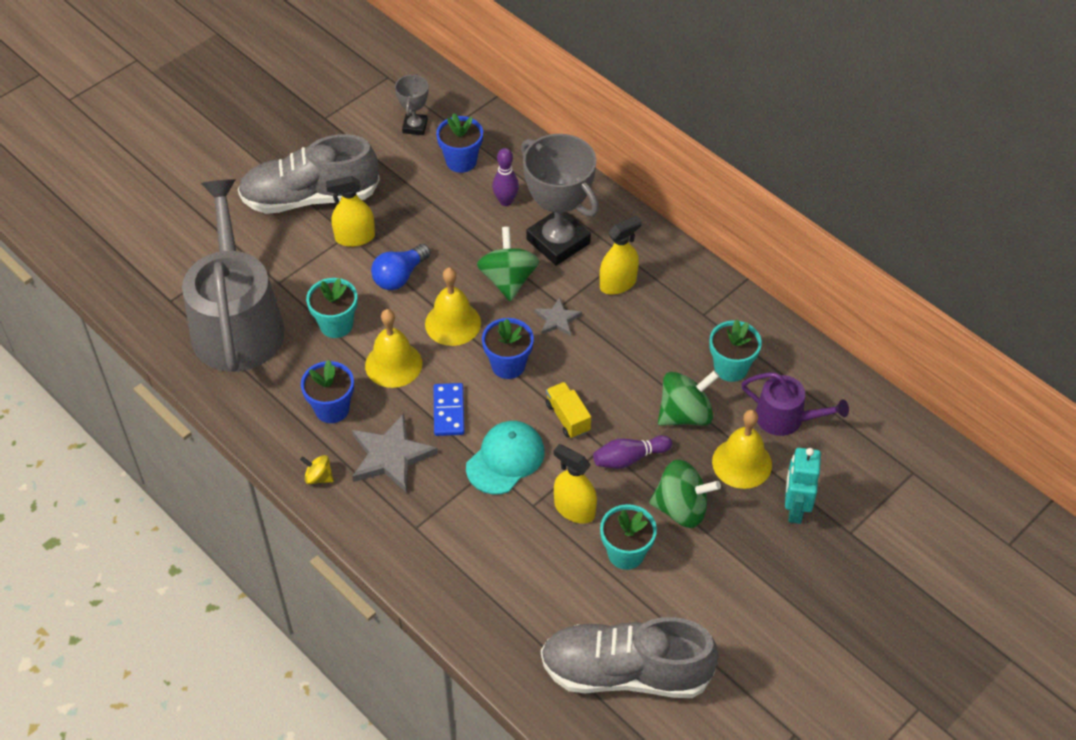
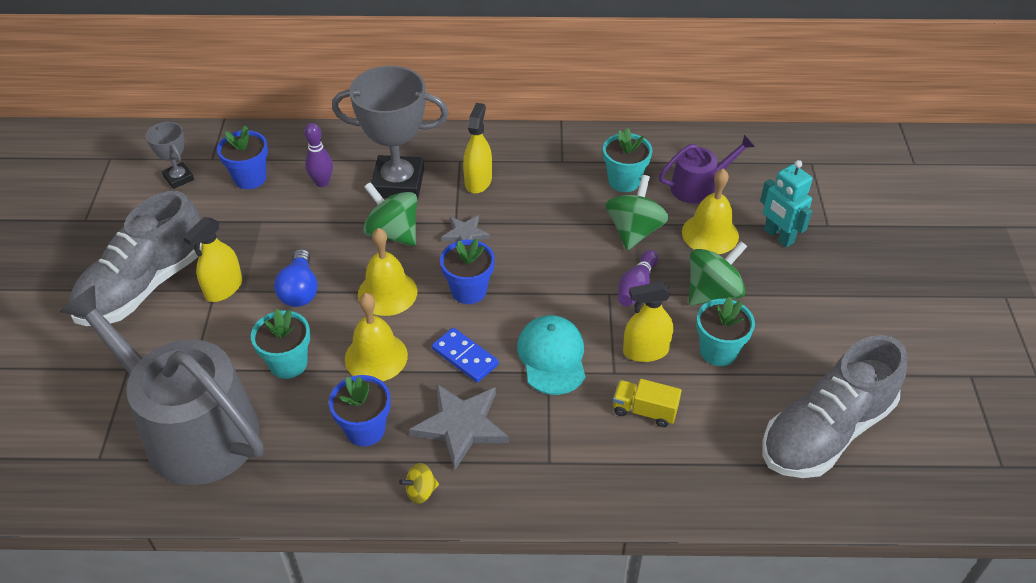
camera: 45 degrees left, 5 degrees down
yellow truck [546,382,591,438] -> yellow truck moved to [613,379,682,427]

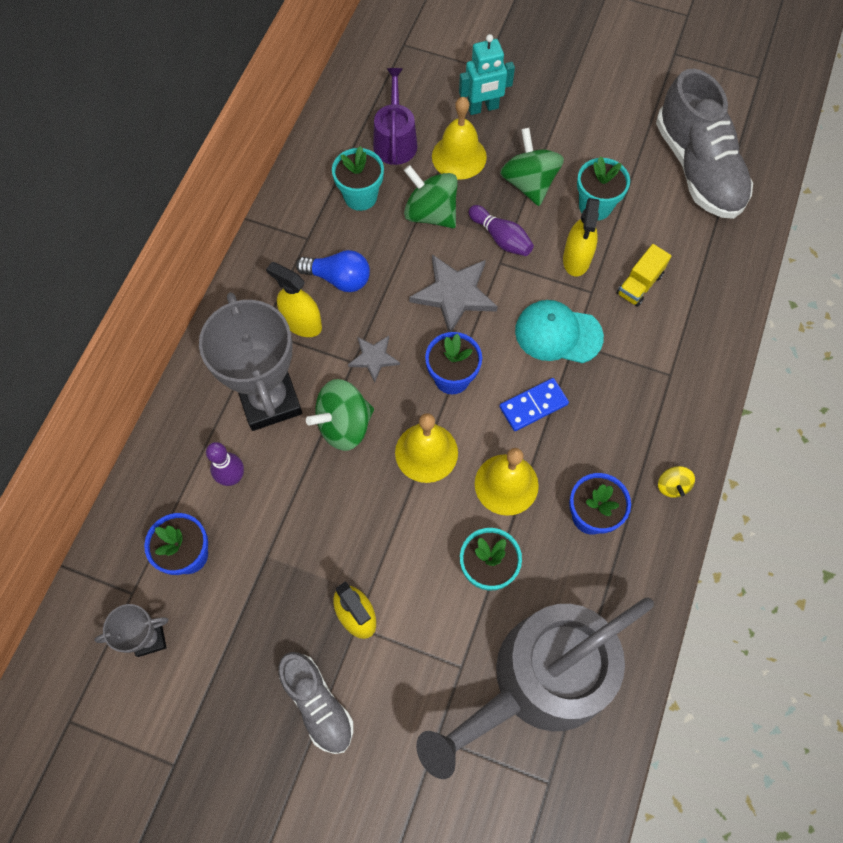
camera: 70 degrees left, 20 degrees up
grey shoe [69,191,202,326] -> grey shoe [278,652,353,754], size x0.58
blue light bulb [274,249,318,307] -> blue light bulb moved to [296,250,370,292]
grey trophy [332,66,449,200] -> grey trophy turned 45 degrees counterclockwise [199,292,302,431]
grey star [409,383,509,470] -> grey star moved to [409,254,498,332]

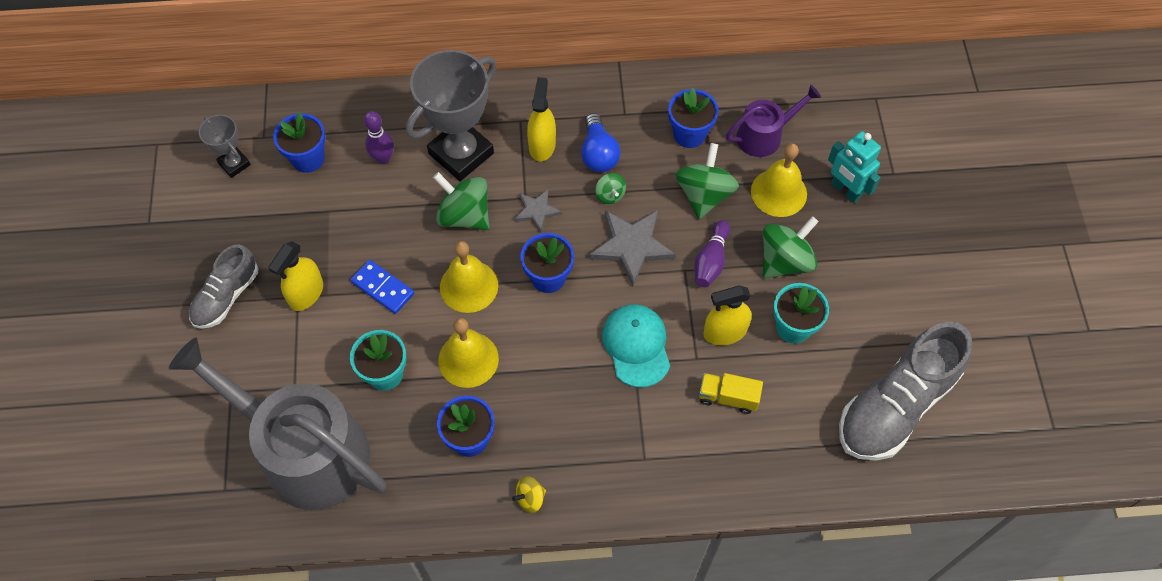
camera: 65 degrees right, 5 degrees down
turquoise flower pot [332,146,384,211] -> blue flower pot [668,88,719,148]
blue domino [499,378,569,431] -> blue domino moved to [351,260,414,314]
none -> green spinning top [595,173,626,204]

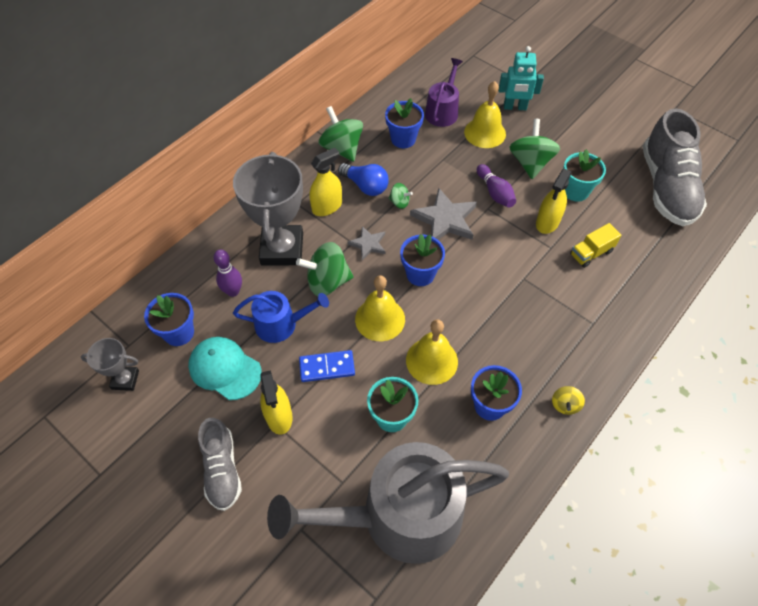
camera: 45 degrees left, 5 degrees down
yellow spray bottle [527,77,556,161] -> yellow spray bottle turned 90 degrees clockwise [309,148,342,216]
turquoise cap [602,304,670,388] -> turquoise cap moved to [188,337,262,400]
green spinning top [675,143,739,219] -> green spinning top moved to [319,106,363,162]
none -> blue watering can [233,291,329,343]

